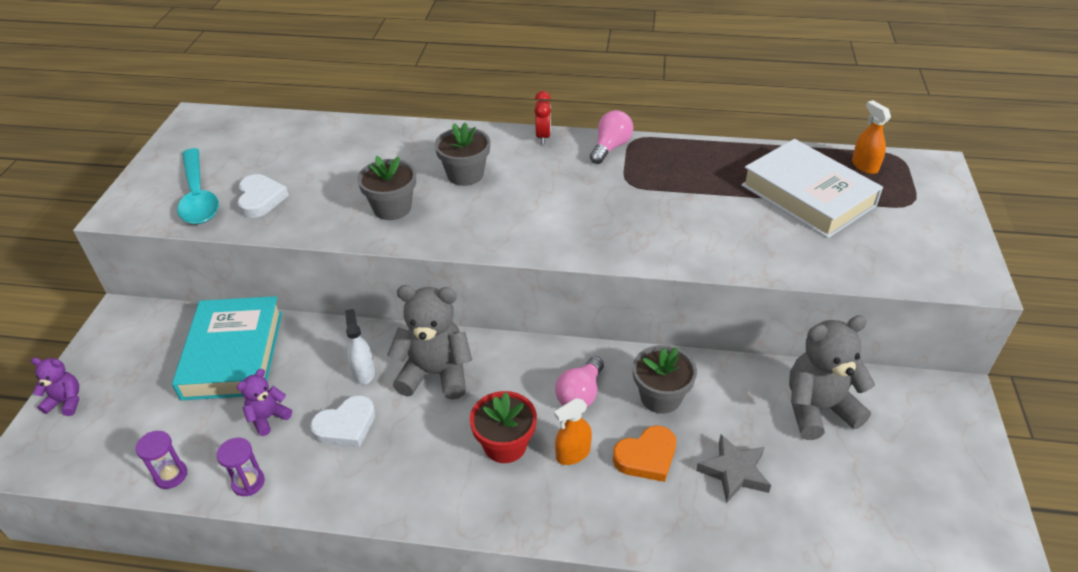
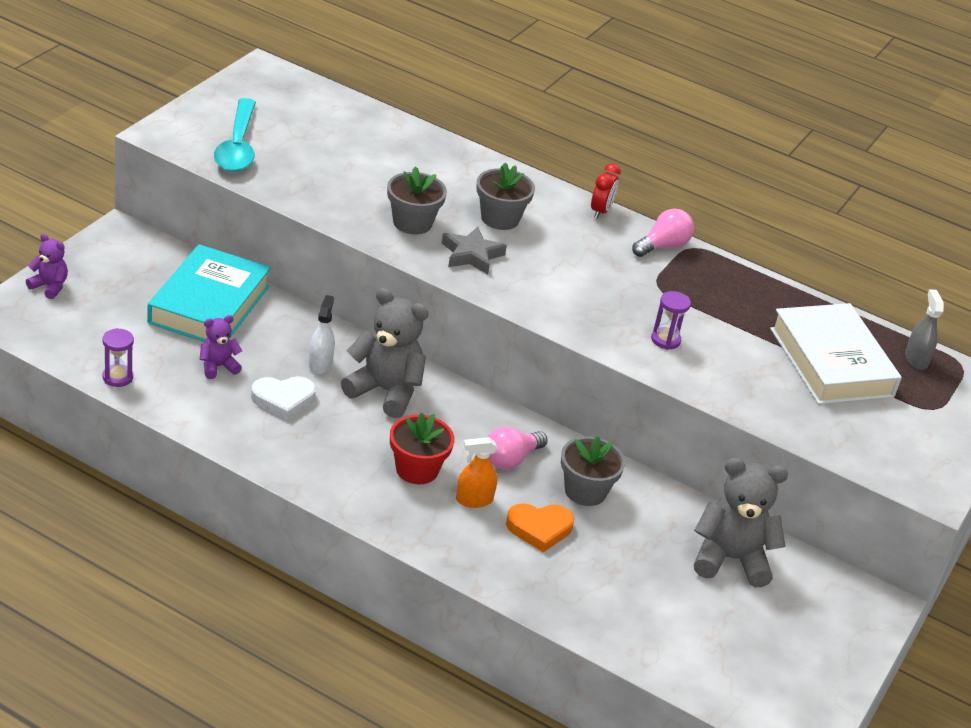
camera: 15 degrees right, 5 degrees down
purple hourglass [217,438,265,496] -> purple hourglass moved to [651,291,691,350]
white heart [238,174,289,218] -> none
grey star [696,434,771,504] -> grey star moved to [442,227,507,275]
orange spray bottle [852,100,891,174] -> grey spray bottle [905,289,944,370]

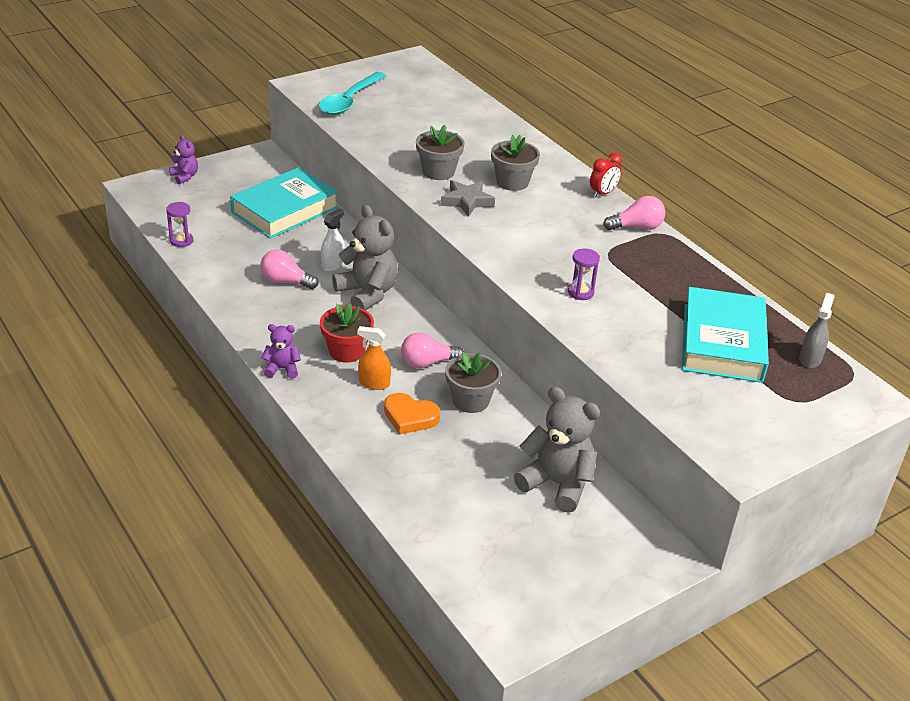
camera: 30 degrees right, 0 degrees up
purple teddy bear [200,315,242,379] -> purple teddy bear moved to [262,324,301,379]
white heart [251,376,316,420] -> pink light bulb [260,249,318,289]
white book [770,303,902,404] -> turquoise book [682,287,769,383]

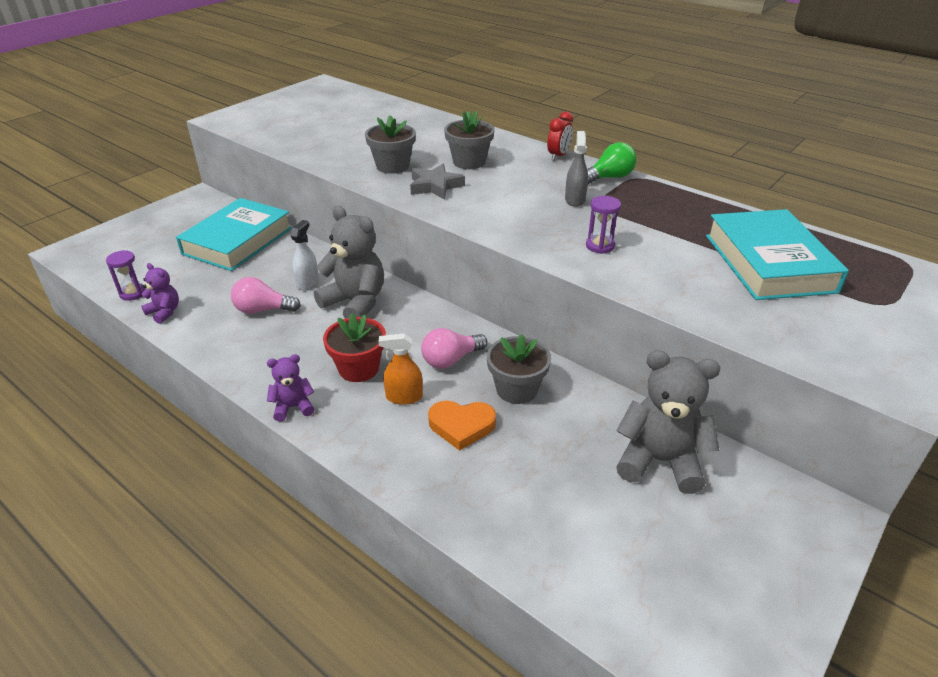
camera: 15 degrees left, 0 degrees up
purple teddy bear [169,135,198,184] -> purple teddy bear moved to [141,263,179,324]
turquoise spoon [319,72,386,115] -> none
pink light bulb [603,196,665,230] -> green light bulb [587,142,637,184]
grey spray bottle [799,293,835,368] -> grey spray bottle moved to [565,131,588,207]

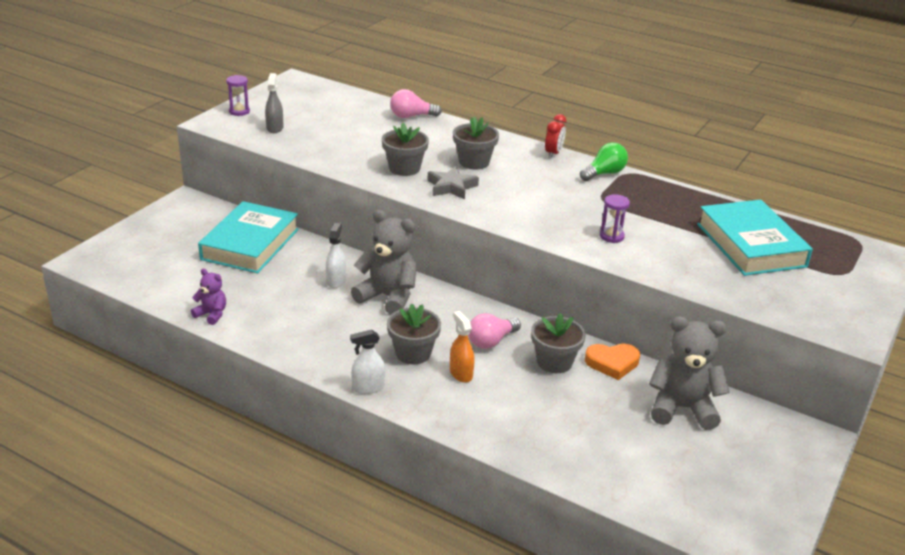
camera: 10 degrees left, 5 degrees down
purple hourglass [106,250,146,301] -> purple hourglass moved to [226,75,250,116]
pink light bulb [231,277,301,314] -> pink light bulb moved to [390,89,442,118]
purple teddy bear [267,354,314,422] -> white spray bottle [350,329,385,394]
red flower pot [323,313,386,382] -> grey flower pot [387,304,441,364]
orange spray bottle [379,333,423,405] -> orange spray bottle turned 75 degrees clockwise [450,311,475,383]
orange heart [428,401,496,451] -> orange heart moved to [585,343,640,380]
grey spray bottle [565,131,588,207] -> grey spray bottle moved to [265,73,283,133]

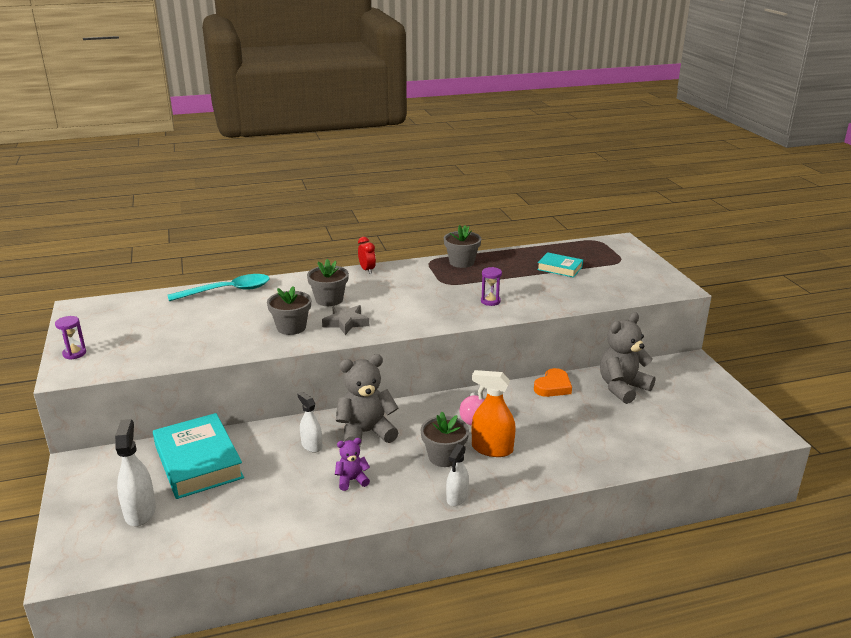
camera: 45 degrees left, 5 degrees down
purple teddy bear [191,269,226,325] -> purple teddy bear moved to [335,438,370,491]
grey spray bottle [265,73,283,133] -> none
pink light bulb [390,89,442,118] -> turquoise spoon [168,274,269,301]
orange spray bottle [450,311,475,383] -> orange spray bottle [472,370,516,457], size x1.53
grey flower pot [531,313,586,373] -> grey flower pot moved to [444,225,481,268]
green light bulb [580,142,628,181] -> none
turquoise book [697,200,813,276] -> turquoise book [537,252,583,278], size x0.53
none -> white spray bottle [115,419,156,526]

